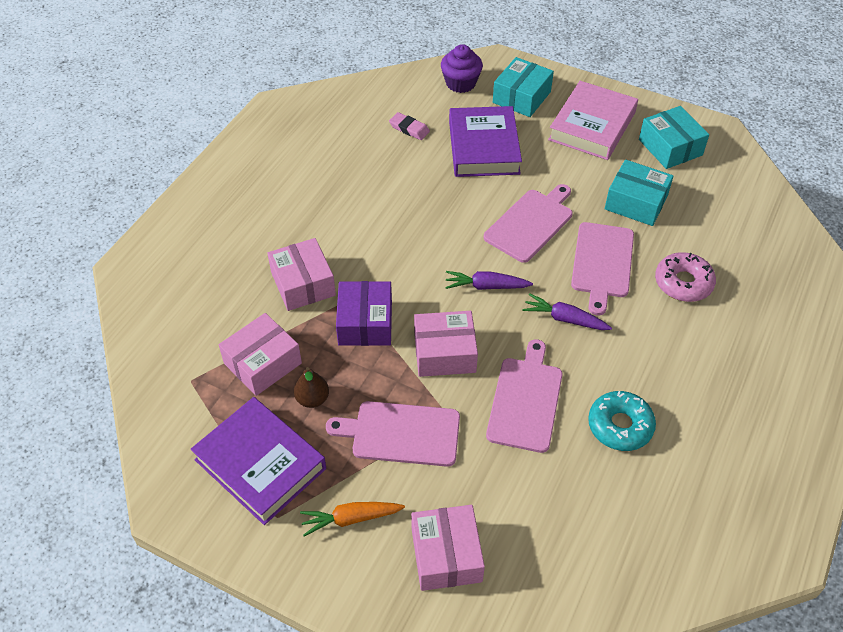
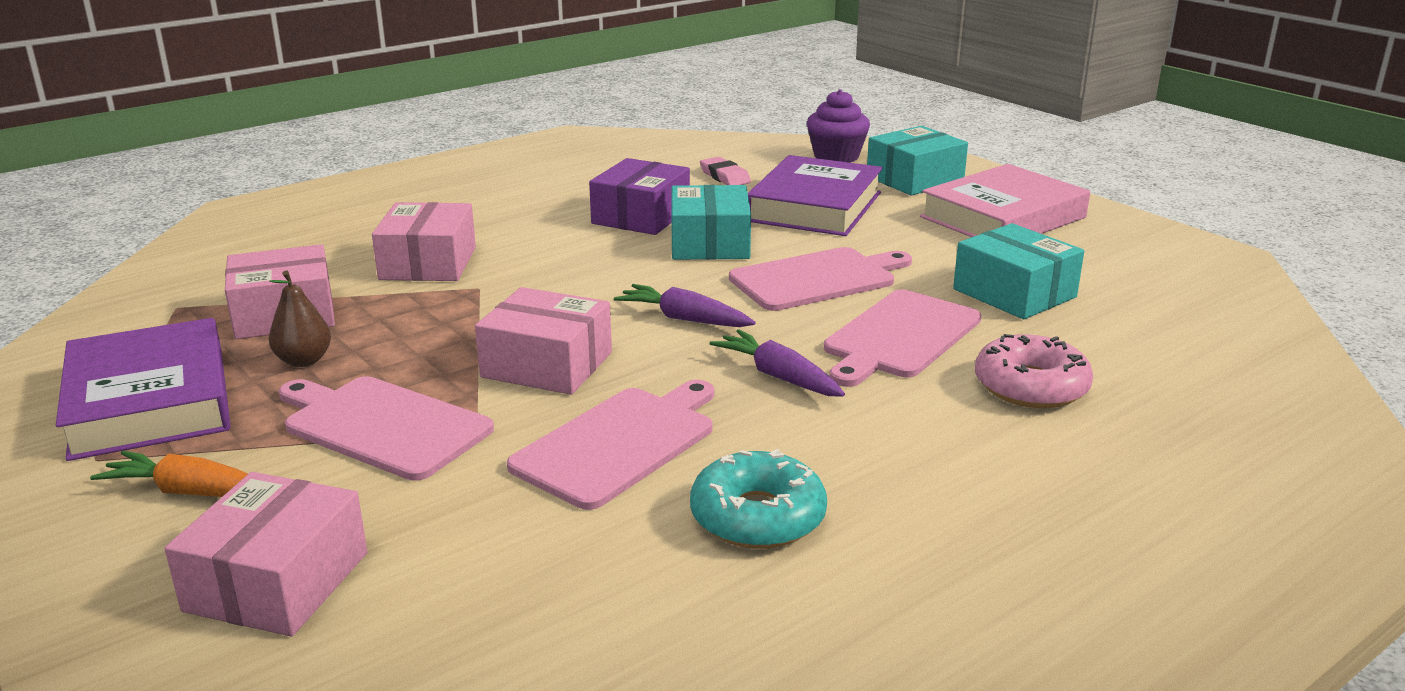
camera: 25 degrees right, 25 degrees down
purple box [336,281,392,346] -> purple box moved to [589,158,690,235]
turquoise box [639,106,709,169] -> turquoise box moved to [671,185,751,260]

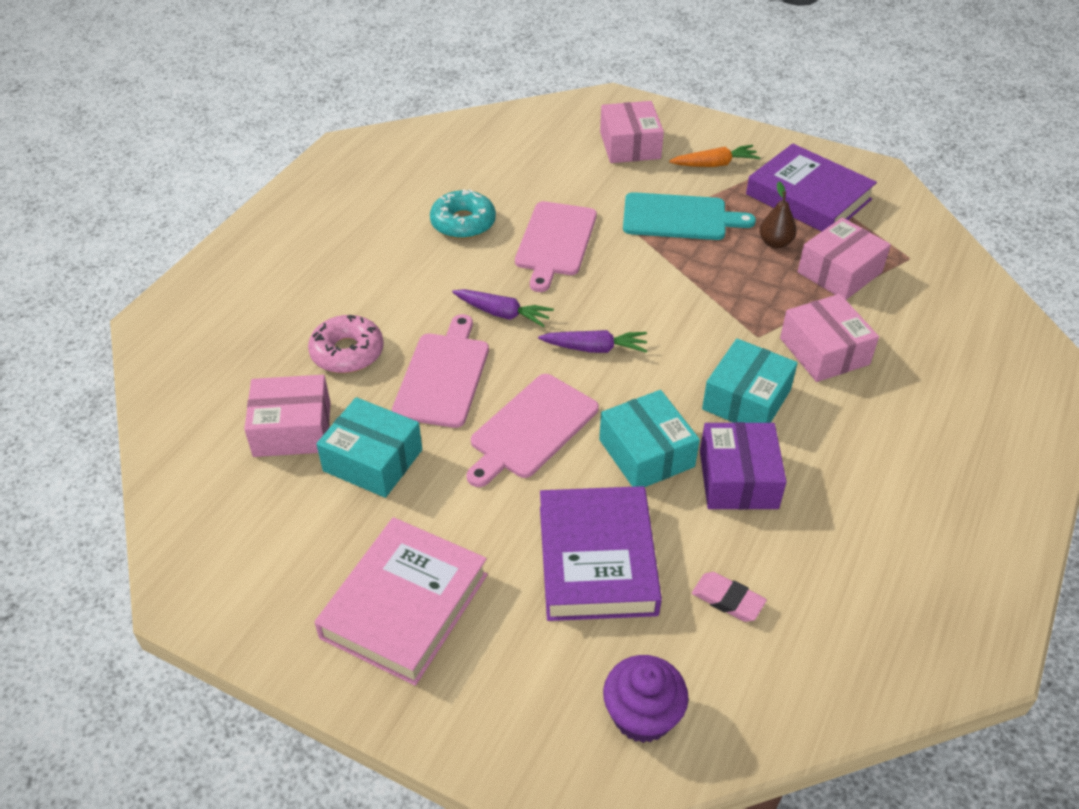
camera: 155 degrees right, 20 degrees up
pink cutting board [279,376,494,481] -> turquoise cutting board [623,192,756,240]
pink box [475,287,612,395] -> pink box moved to [244,375,331,457]
turquoise box [867,126,968,195] -> turquoise box moved to [702,338,798,423]

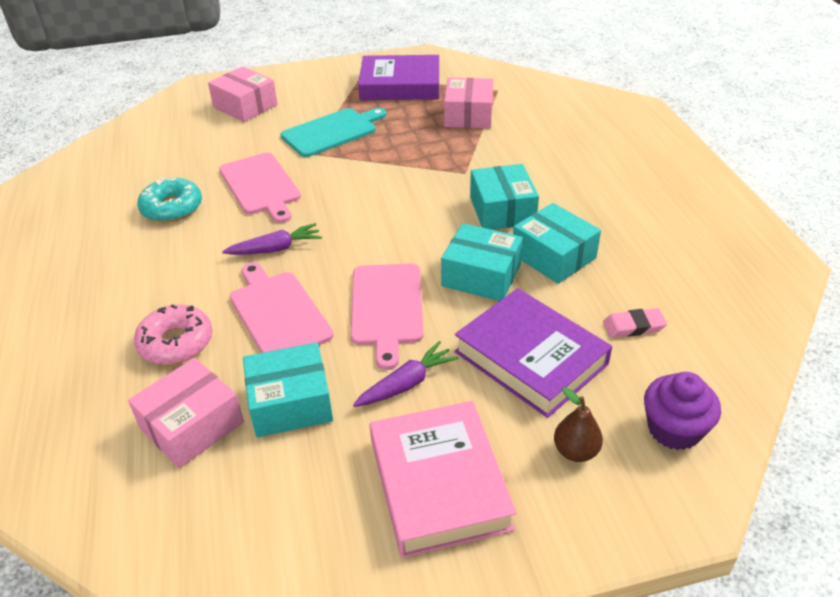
camera: 40 degrees left, 5 degrees down
purple carrot [538,330,647,353] -> purple carrot moved to [353,341,459,407]
orange carrot [669,145,760,167] -> none
purple box [700,422,787,510] -> turquoise box [513,203,601,284]
brown pear [759,182,796,248] -> brown pear moved to [554,387,603,462]
pink box [780,294,879,382] -> none

